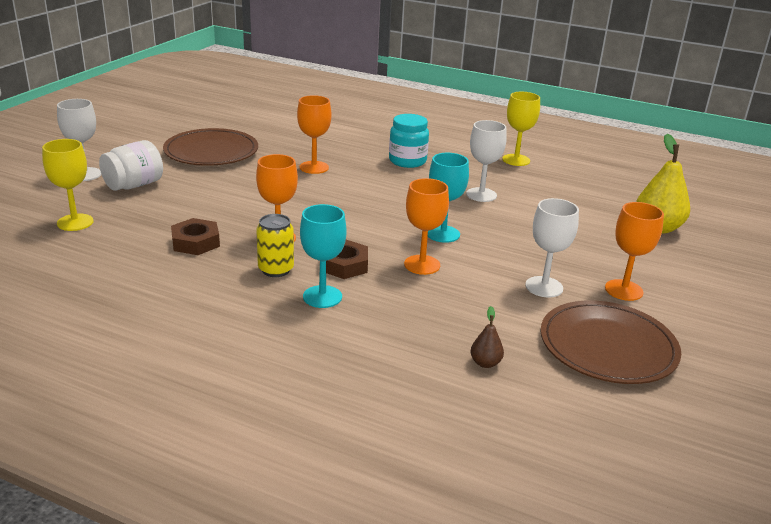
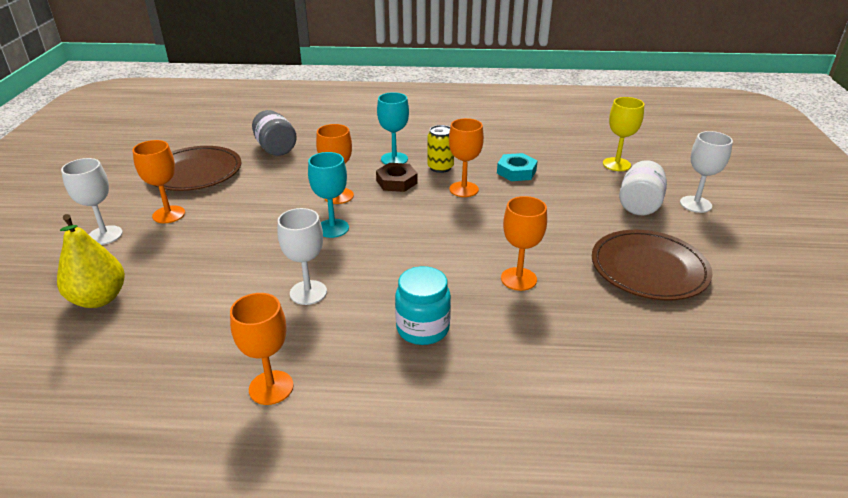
camera: 160 degrees right, 5 degrees up
brown nut [171,218,220,255] -> turquoise nut [497,153,537,181]
brown pear [471,306,504,368] -> grey jar [252,110,297,156]
yellow goblet [502,92,540,166] -> orange goblet [230,293,294,405]
white goblet [525,198,579,298] -> white goblet moved to [61,158,123,245]

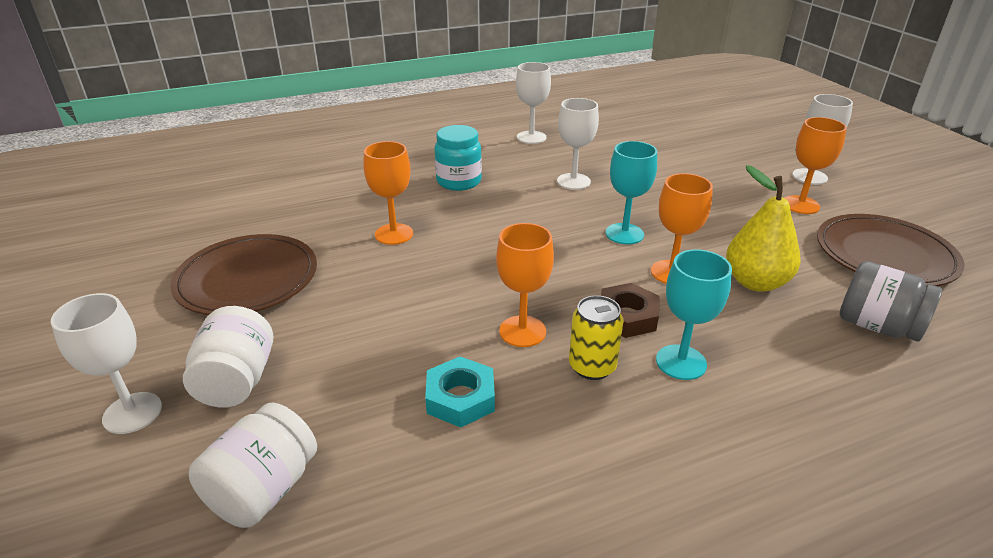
camera: 155 degrees right, 0 degrees up
yellow pear [57,214,125,308] -> yellow pear moved to [726,165,800,292]
orange goblet [230,293,294,405] -> white goblet [516,62,551,144]
yellow goblet [603,97,644,171] -> white jar [189,403,317,528]

